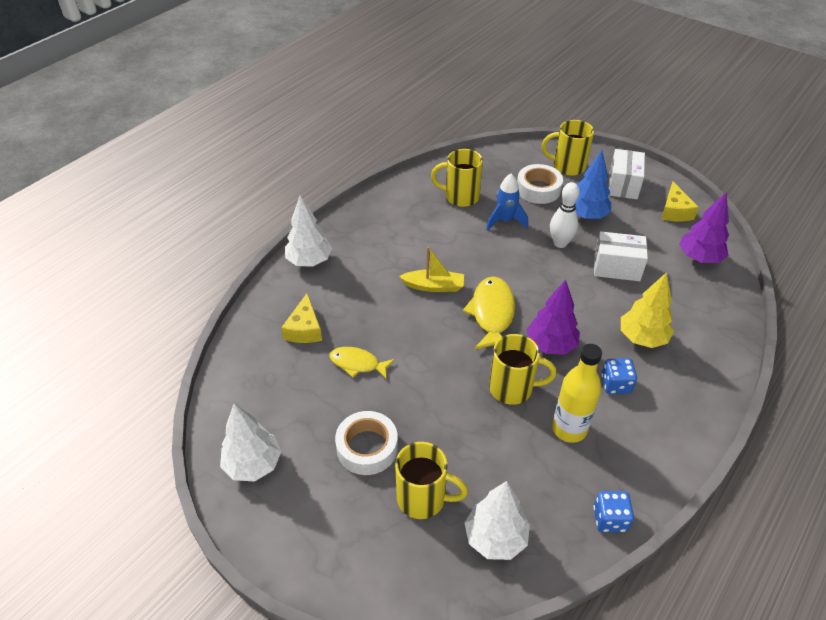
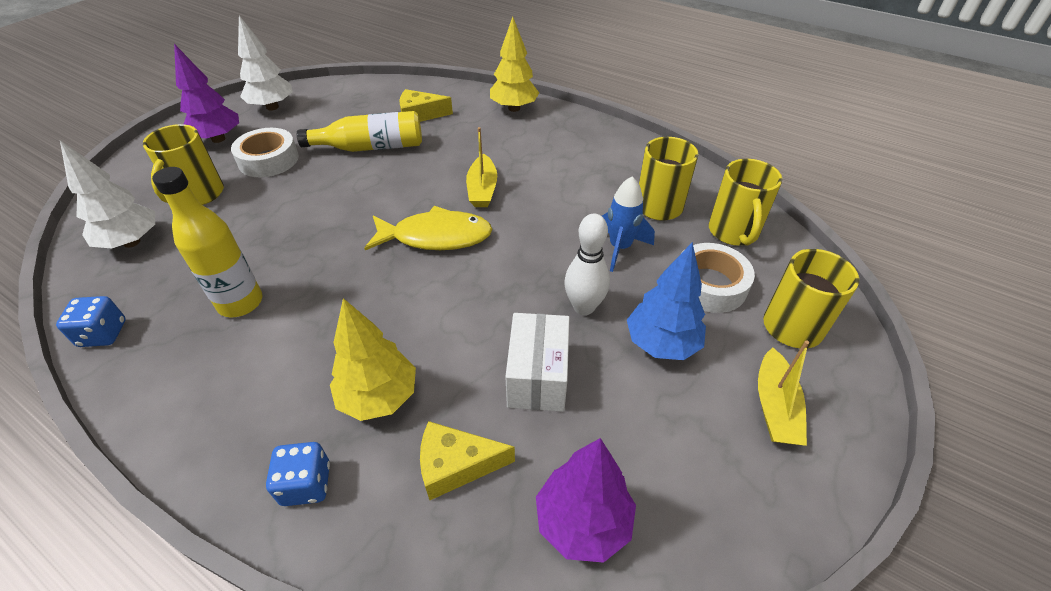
camera: 85 degrees right, 0 degrees up
white tree [285,196,332,267] -> yellow tree [490,17,539,112]
yellow fish [329,347,395,380] -> yellow bottle [297,111,422,152]
yellow mug [489,334,557,405] -> yellow mug moved to [709,159,782,246]
purple tree [527,280,580,355] -> purple tree moved to [174,44,239,143]
blue dice [601,358,637,394] -> blue dice moved to [266,442,330,506]
white box [608,149,645,199] -> yellow boat [758,340,809,446]
yellow cheese [661,181,699,222] -> yellow cheese moved to [420,421,515,500]

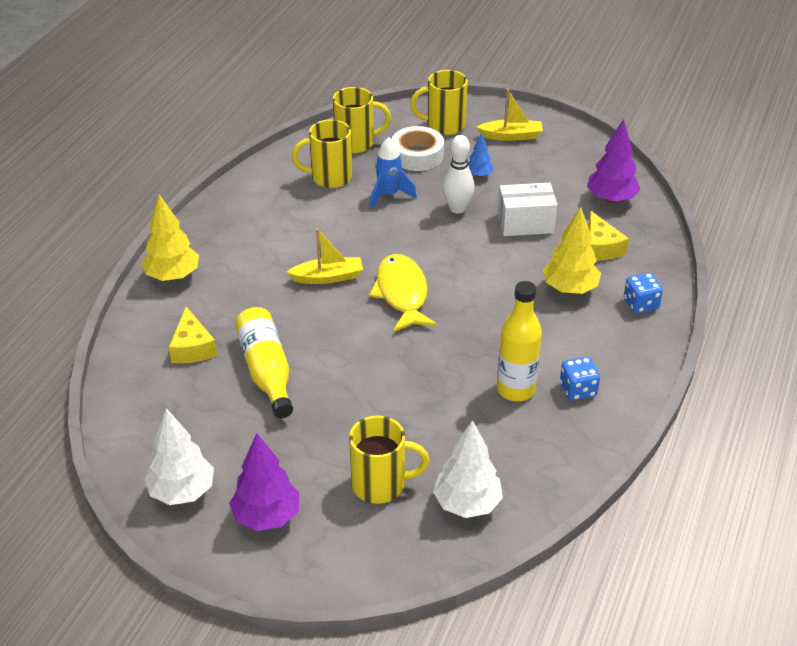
camera: 100 degrees left, 5 degrees down
blue dice [56,296,126,347] -> blue dice moved to [560,357,600,401]
white tape [231,128,299,177] -> none
blue tree [627,242,706,360] -> blue tree [468,133,494,177], size x0.55

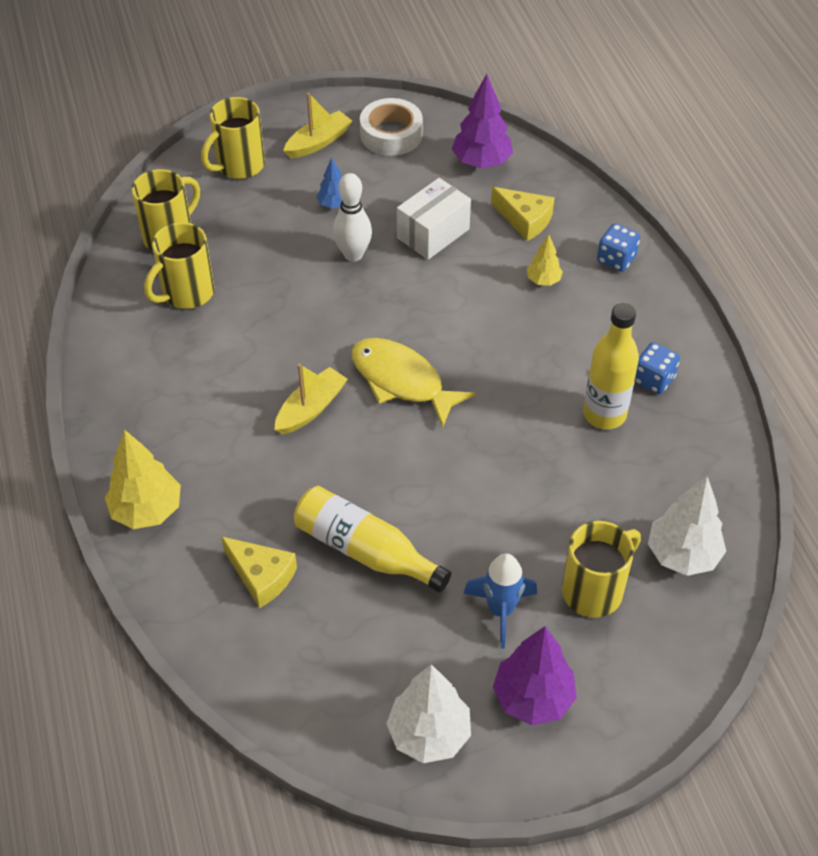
camera: 40 degrees left, 10 degrees up
blue rocket [370,137,417,209] -> blue rocket moved to [463,553,537,648]
white tape [392,126,444,171] -> white tape moved to [360,98,423,156]
yellow tree [543,207,601,294] -> yellow tree [527,235,563,286], size x0.55

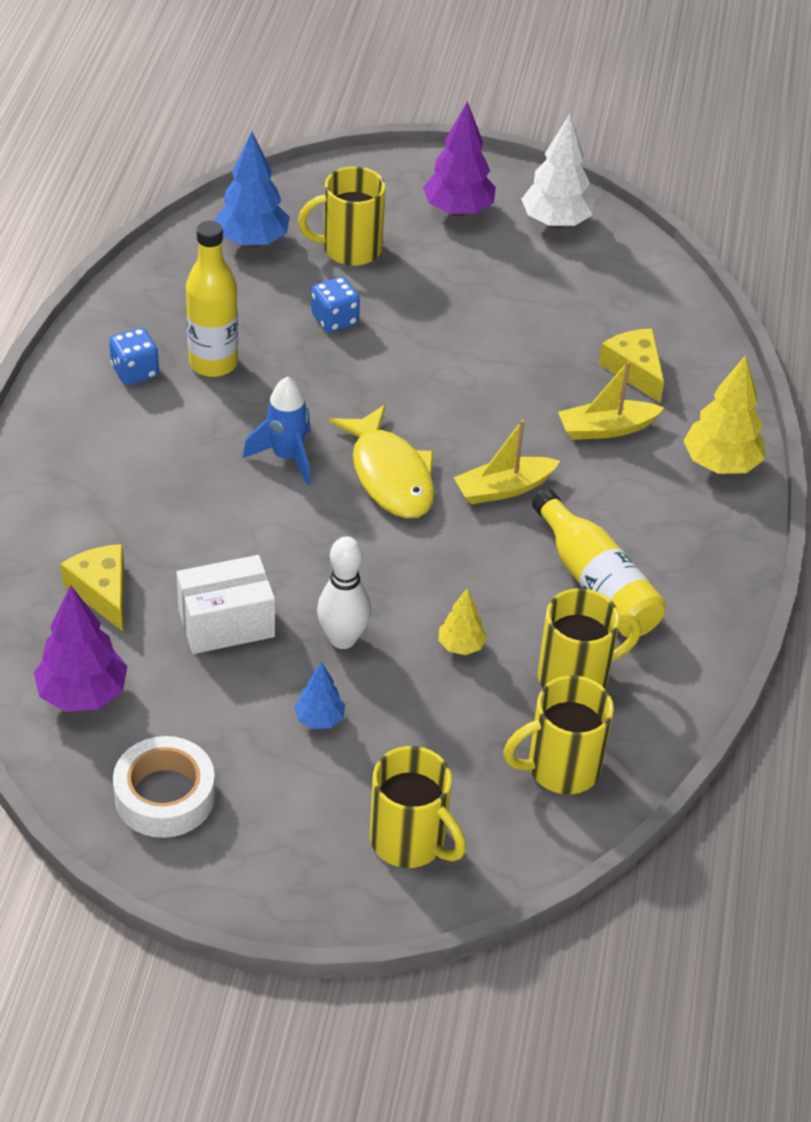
camera: 155 degrees left, 5 degrees down
yellow mug [201,97,265,179] -> yellow mug turned 60 degrees clockwise [370,746,466,868]
yellow boat [283,92,352,158] -> yellow boat moved to [558,361,664,440]
yellow bottle [294,486,451,593] -> yellow bottle moved to [532,489,666,637]
blue rocket [463,553,537,648] -> blue rocket moved to [243,376,311,486]
yellow tree [527,235,563,286] -> yellow tree moved to [438,588,487,655]
blue dice [597,223,640,272] -> blue dice moved to [311,277,360,332]
white tree [648,476,726,576] -> blue tree [215,131,290,247]

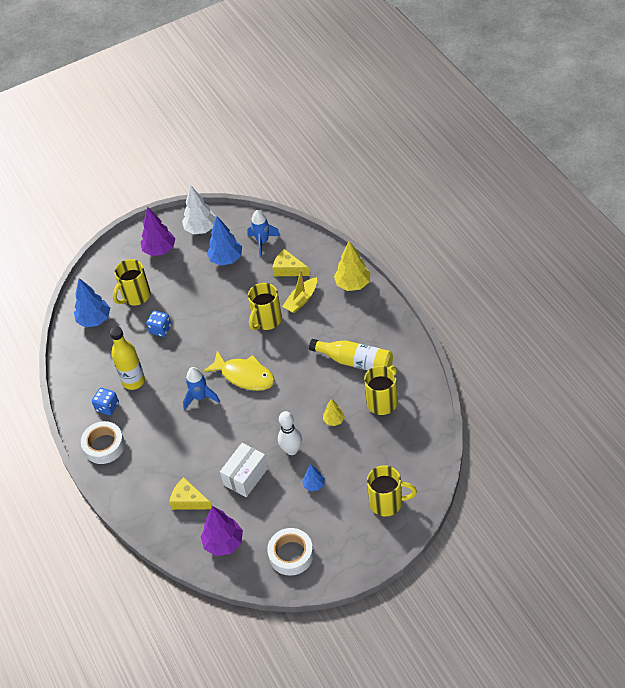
camera: 30 degrees left, 5 degrees up
yellow boat [454,419,560,504] -> none
yellow mug [503,675,614,794] -> yellow mug moved to [248,283,282,330]
none -> white tape [81,421,125,464]
none -> blue tree [207,216,242,266]
none -> blue rocket [247,210,280,257]

